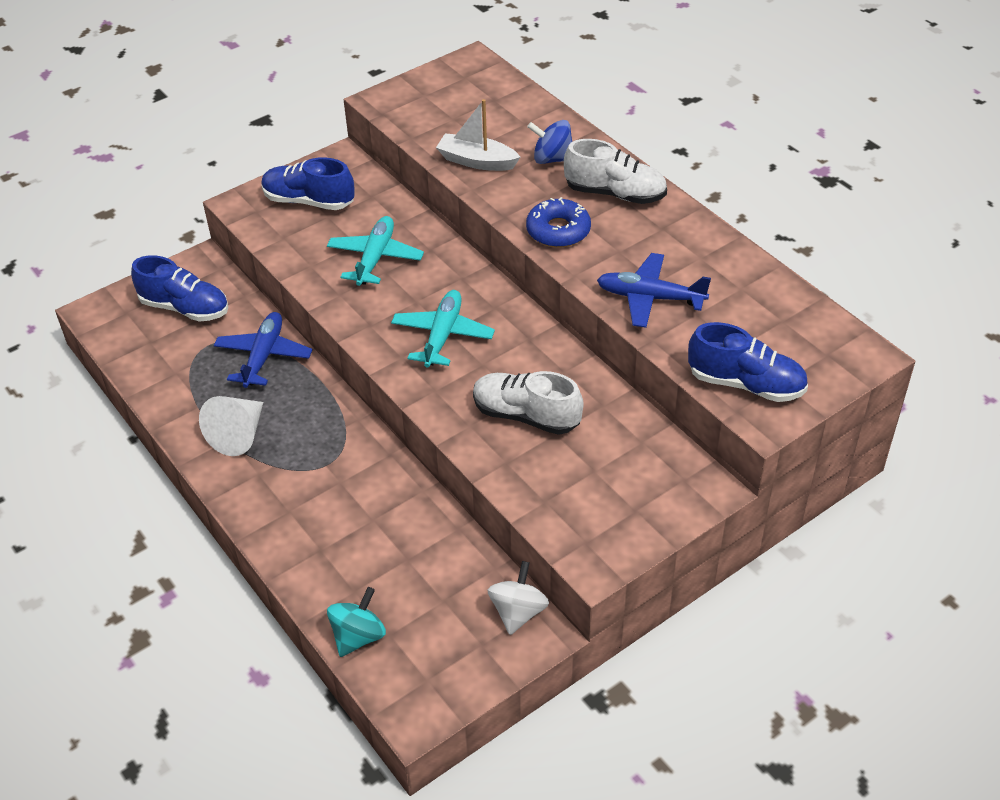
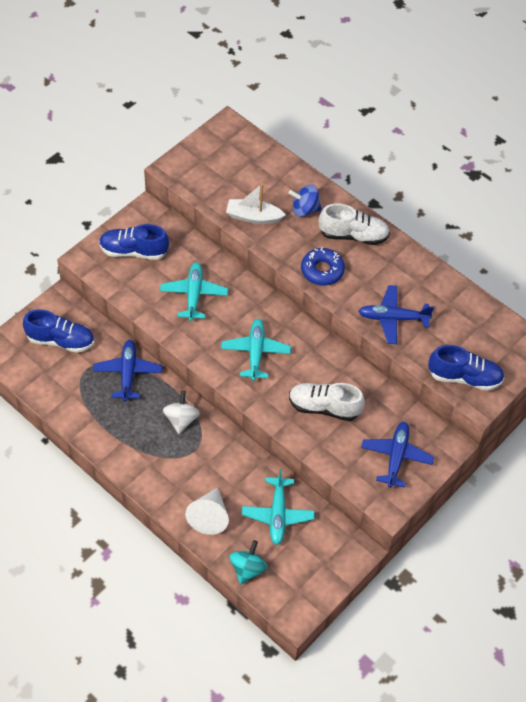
camera: 15 degrees left, 10 degrees up
white cone [199,396,263,456] -> white cone moved to [185,487,229,535]
white spinning top [487,561,549,635] -> white spinning top moved to [163,391,200,434]
none -> turquoise plane [242,469,315,545]
none -> blue plane [361,422,434,488]

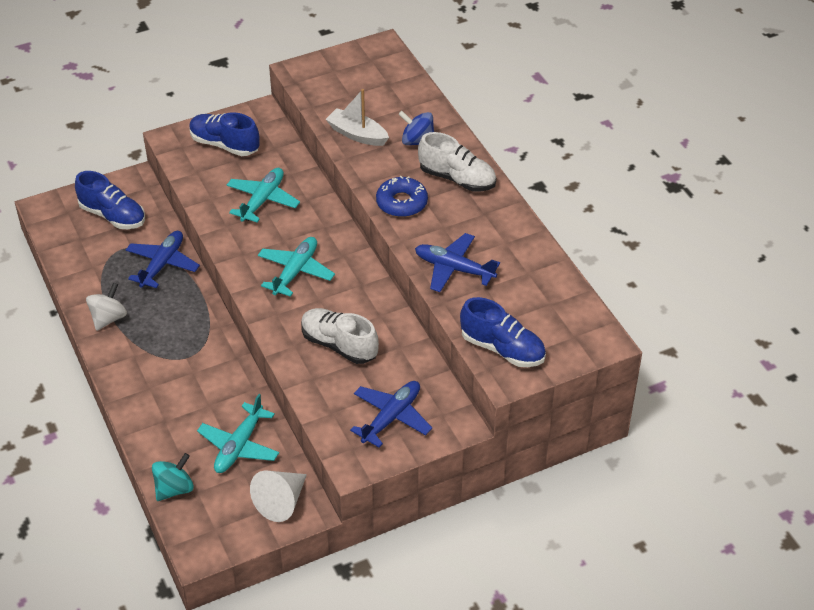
camera: 25 degrees right, 10 degrees down
white spinning top [163,391,200,434] -> white spinning top moved to [86,282,127,331]
white cone [185,487,229,535] -> white cone moved to [250,470,307,522]

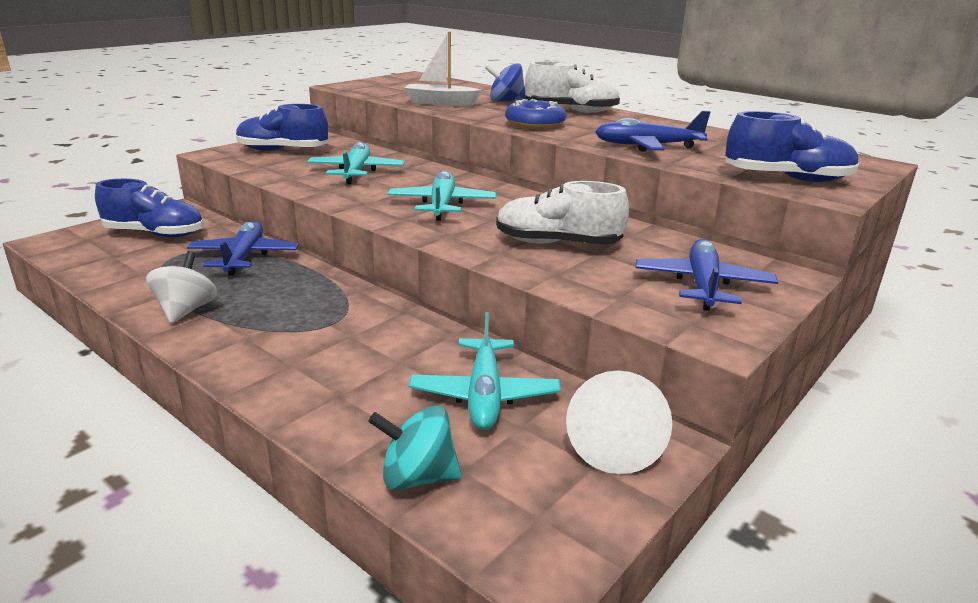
camera: 25 degrees left, 20 degrees down
turquoise spinning top [152,453,194,501] -> turquoise spinning top turned 105 degrees counterclockwise [368,406,462,490]

